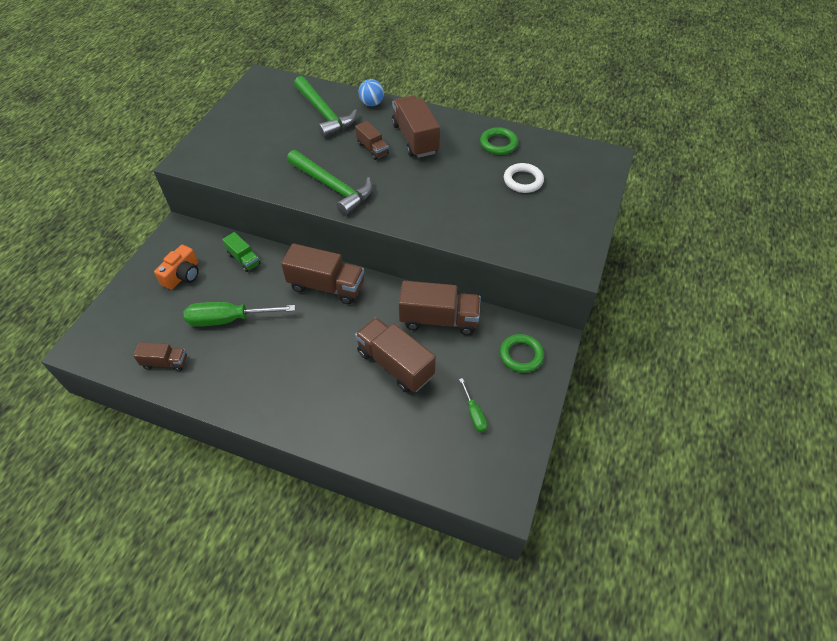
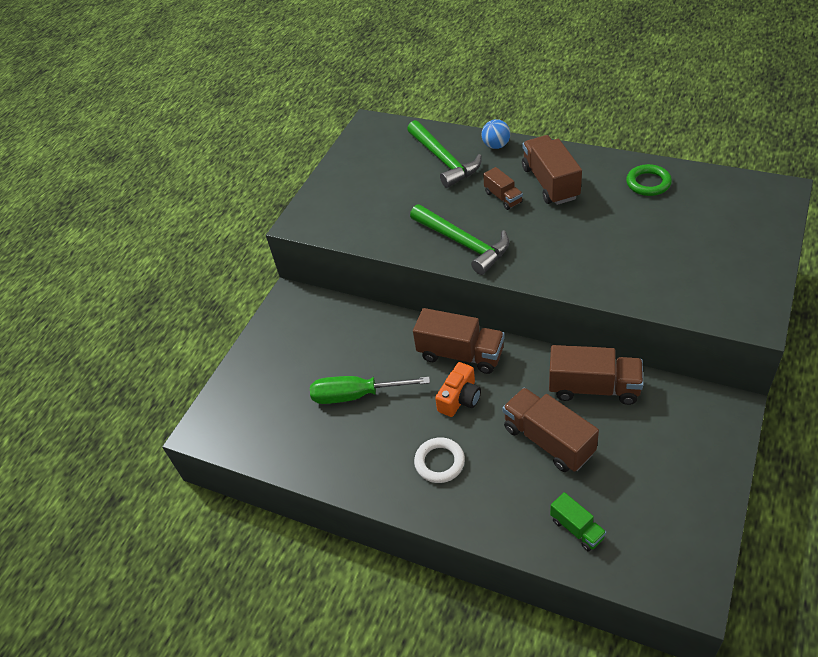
camera: 10 degrees right, 5 degrees down
brown truck [133,342,187,371] -> none
orange camera [154,245,199,290] -> orange camera moved to [435,362,481,417]
green truck [222,232,260,272] -> green truck moved to [550,492,606,552]
green screwdriver [459,378,487,432] -> none
green ring [500,334,544,373] -> none
white ring [504,163,544,193] -> white ring moved to [414,437,465,483]

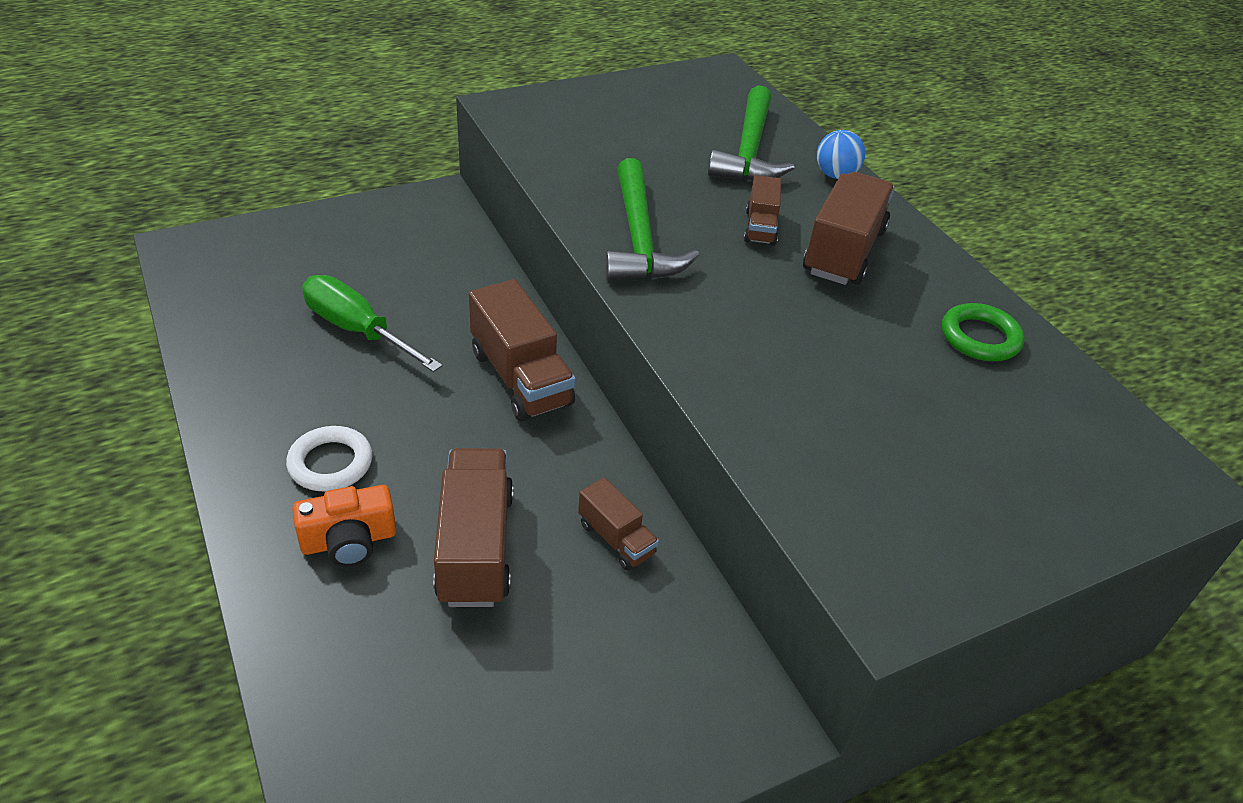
camera: 30 degrees right, 5 degrees down
orange camera [435,362,481,417] -> orange camera moved to [292,485,396,567]
brown truck [549,345,644,405] -> brown truck [578,477,659,570], size x0.55
green truck [550,492,606,552] -> none

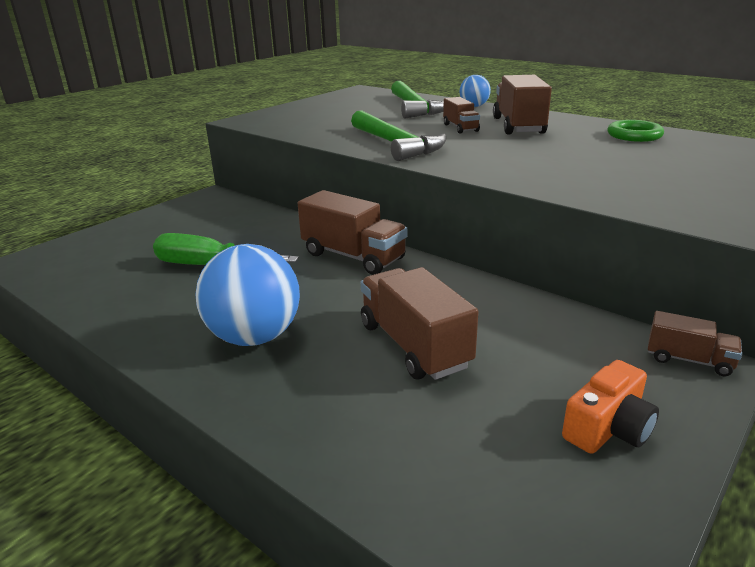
camera: 20 degrees left, 15 degrees down
white ring [286,426,372,491] -> blue ball [196,244,300,346]
orange camera [292,485,396,567] -> orange camera moved to [562,360,659,454]
brown truck [578,477,659,570] -> brown truck moved to [648,311,742,377]

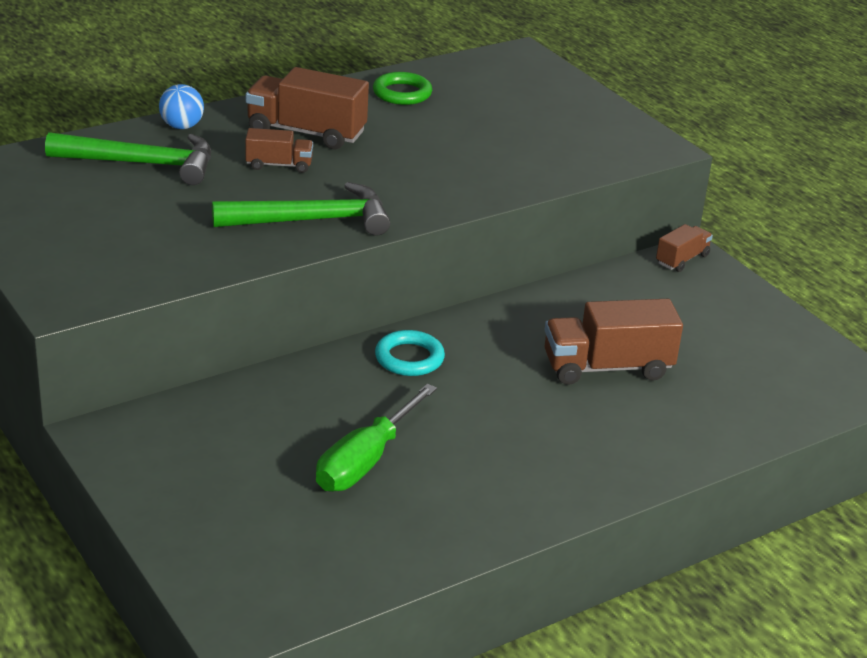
camera: 75 degrees left, 5 degrees up
blue ball [196,244,300,346] -> none
brown truck [298,190,408,275] -> turquoise ring [375,330,445,376]
orange camera [562,360,659,454] -> none

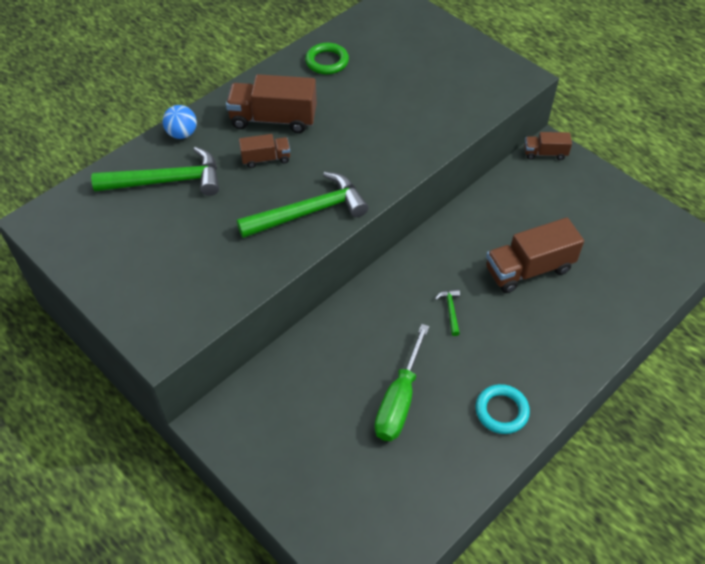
camera: 10 degrees left, 20 degrees up
turquoise ring [375,330,445,376] -> turquoise ring moved to [476,384,530,434]
brown truck [656,224,713,272] -> brown truck turned 120 degrees counterclockwise [524,132,572,160]
none -> green hammer [435,289,460,336]

